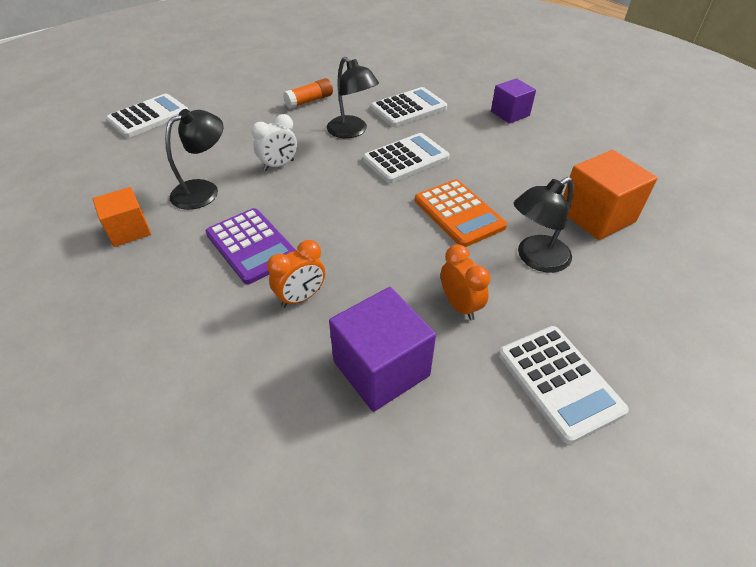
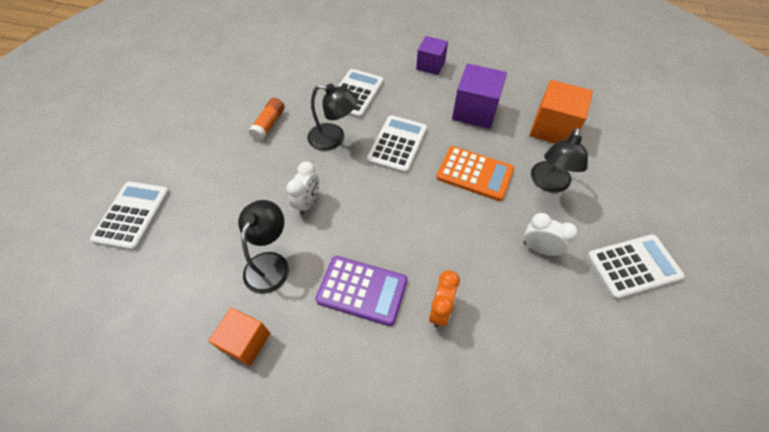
camera: 35 degrees left, 10 degrees up
purple cube [329,287,436,412] -> purple cube moved to [452,64,507,129]
orange clock [441,244,490,321] -> white clock [524,213,578,256]
white calculator [499,326,629,444] -> white calculator turned 45 degrees counterclockwise [587,234,685,300]

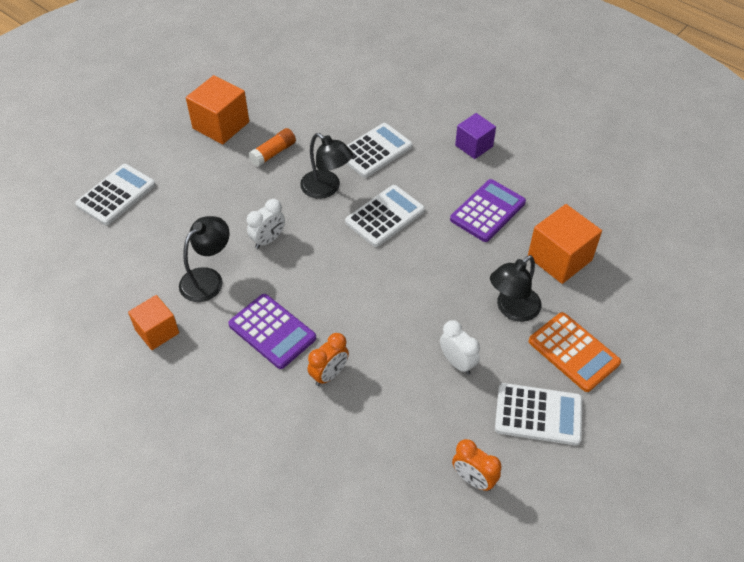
camera: 25 degrees right, 5 degrees down
orange calculator [436,146,514,201] -> orange calculator moved to [529,312,621,392]
purple cube [452,64,507,129] -> purple calculator [450,179,526,242]
none -> orange cube [186,75,249,144]
none -> orange clock [452,439,501,491]

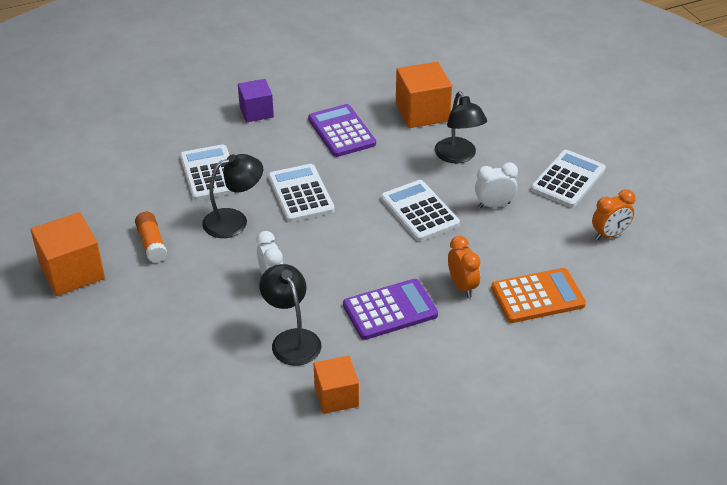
camera: 65 degrees left, 10 degrees down
white calculator [75,164,156,225] -> white calculator moved to [381,180,460,242]
orange calculator [529,312,621,392] -> orange calculator moved to [491,268,586,323]

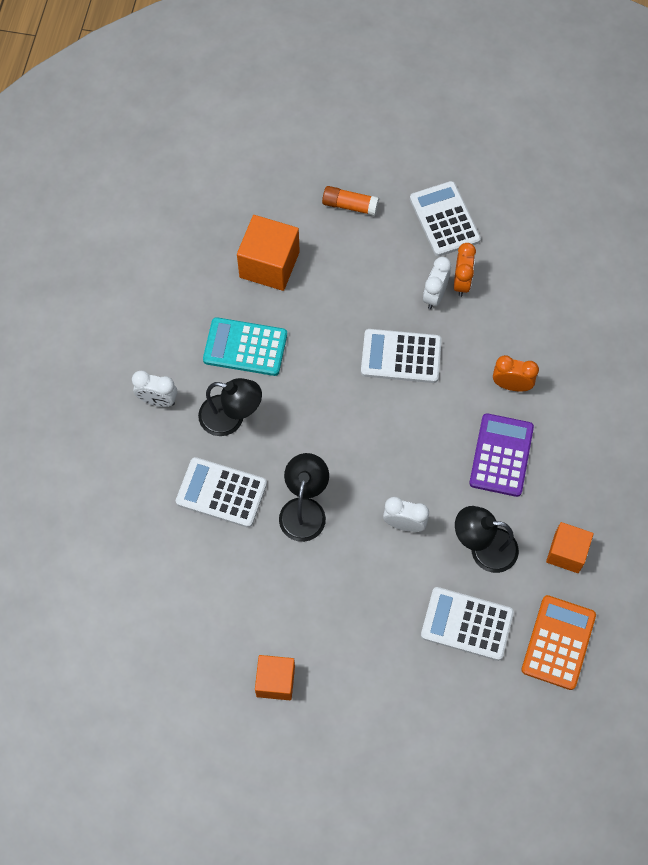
camera: 55 degrees left, 25 degrees up
orange cube [31,212,105,296] -> orange cube [255,655,295,700], size x0.65
orange glue stick [135,212,167,263] -> orange glue stick moved to [322,186,379,216]
purple cube [238,79,274,122] -> white clock [132,370,177,407]
white calculator [268,164,335,222] -> white calculator moved to [421,587,514,661]
purple calculator [308,104,376,157] -> turquoise calculator [203,317,287,376]
black lamp [435,92,487,163] -> black lamp moved to [198,378,262,436]
orange calculator [491,268,586,323] -> orange calculator moved to [521,595,596,690]
orange clock [592,189,636,240] -> orange clock moved to [454,243,476,297]

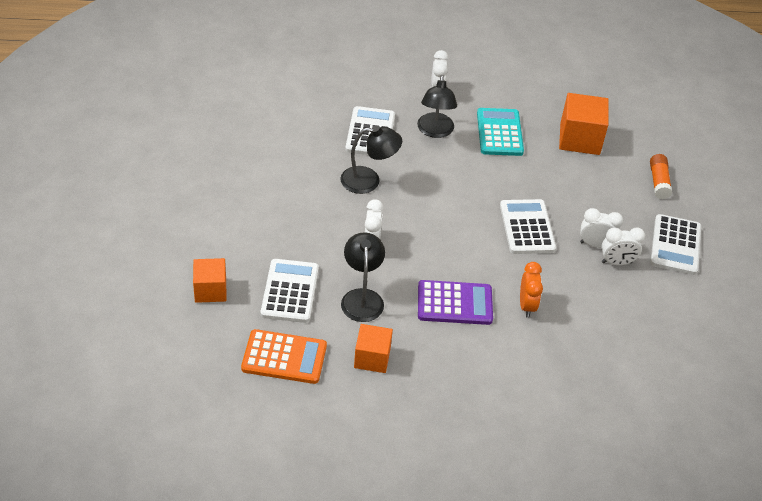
camera: 75 degrees right, 20 degrees down
orange cube [255,655,295,700] -> orange cube moved to [193,258,226,303]
white calculator [410,181,481,256] -> white calculator turned 135 degrees clockwise [650,214,701,275]
orange clock [454,243,476,297] -> white clock [601,228,645,265]

